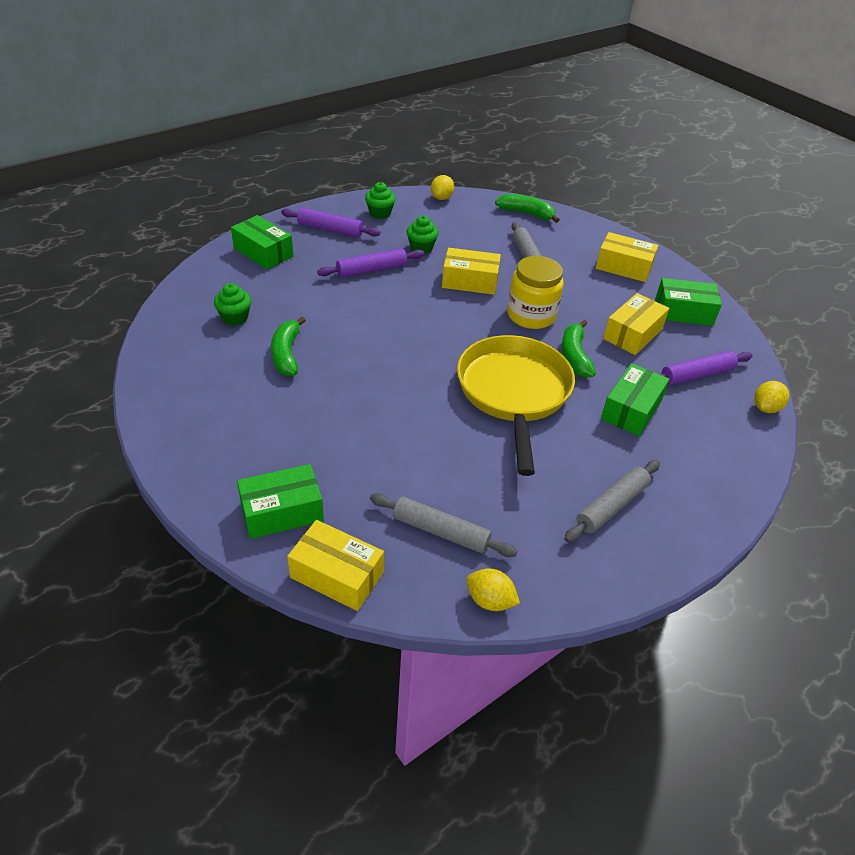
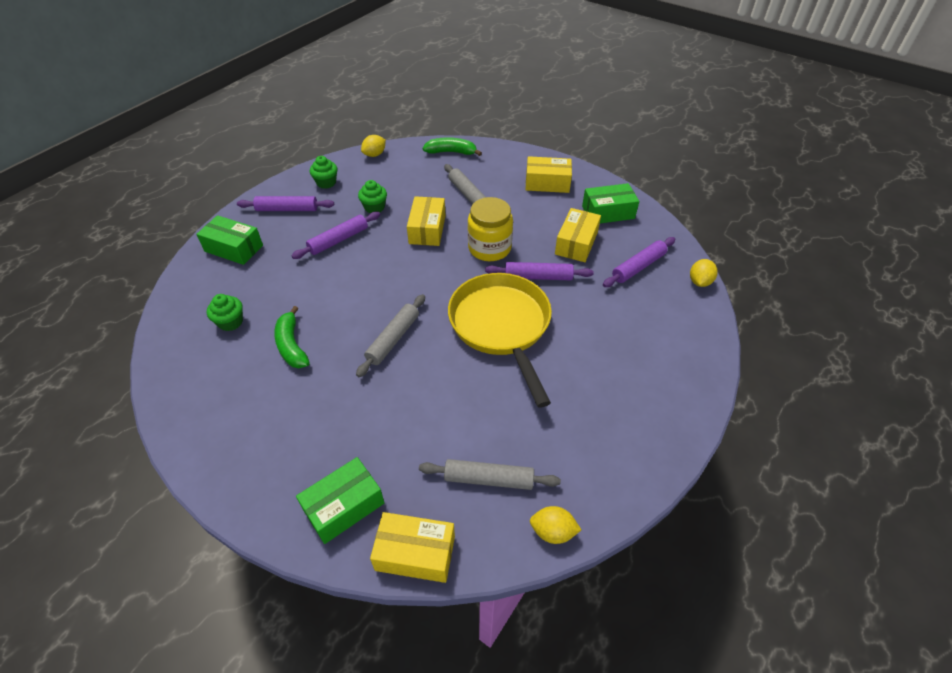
camera: 15 degrees left, 5 degrees up
yellow lemon [431,175,454,200] -> yellow lemon turned 45 degrees clockwise [361,135,386,157]
yellow box [442,248,501,295] -> yellow box turned 75 degrees counterclockwise [407,196,446,246]
green banana [562,320,596,378] -> purple rolling pin [485,262,594,280]
grey rolling pin [564,460,660,542] -> grey rolling pin moved to [356,294,425,377]
green box [601,363,670,436] -> none

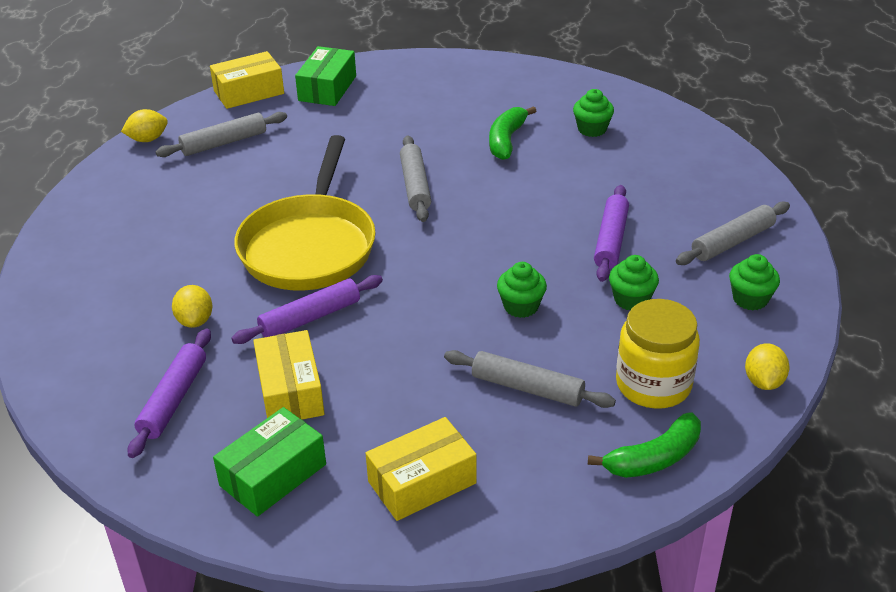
camera: 145 degrees right, 10 degrees down
green box [196,215,263,265] -> none
purple rolling pin [237,196,334,211] -> grey rolling pin [676,201,790,265]
green banana [274,306,310,368] -> green banana turned 105 degrees counterclockwise [489,106,536,160]
yellow box [407,196,446,246] -> green cupcake [497,262,547,318]
yellow pan [448,273,552,407] -> yellow pan turned 60 degrees clockwise [234,135,376,291]
yellow jar [468,197,513,261] -> yellow jar moved to [616,299,700,409]
yellow lemon [690,259,718,287] -> yellow lemon moved to [172,285,213,328]

